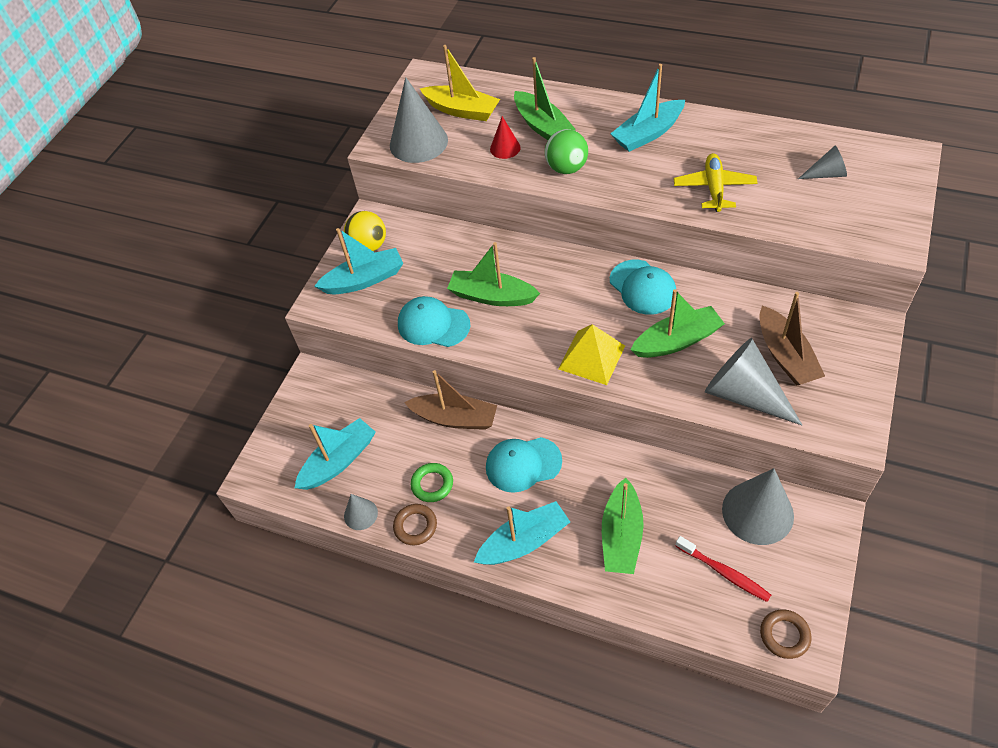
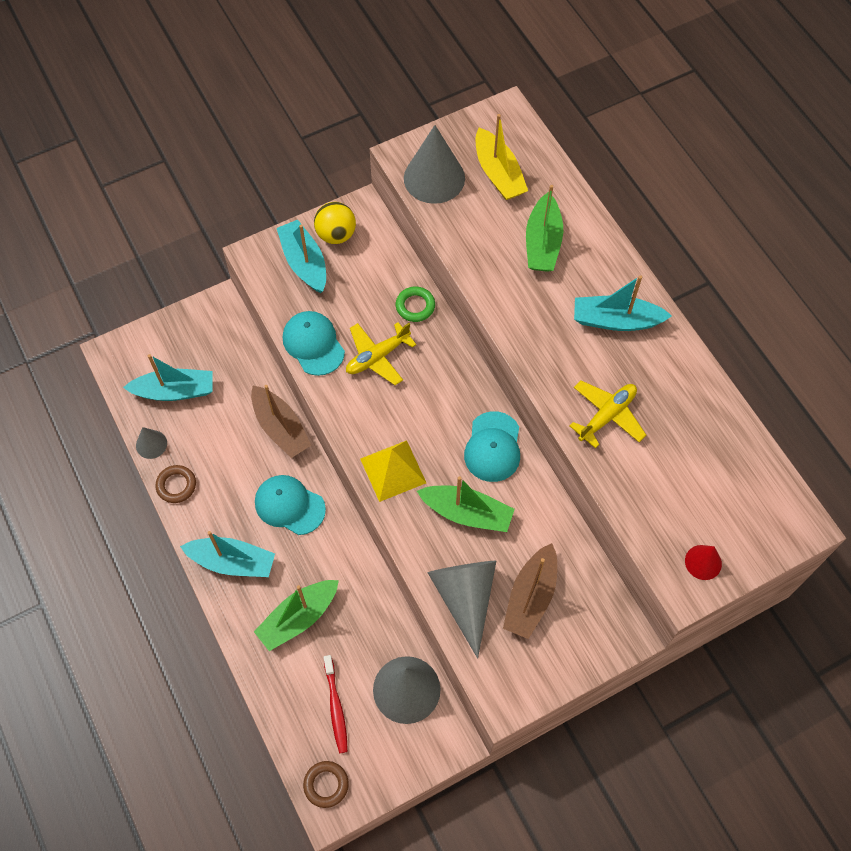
camera: 35 degrees right, 10 degrees up
turquoise boat [314,228,403,294] -> turquoise boat turned 135 degrees counterclockwise [277,220,326,293]
green ring [410,463,453,502] -> green ring moved to [396,287,435,322]
green boat [447,242,540,306] -> yellow plane [346,322,417,385]
red cone [490,116,521,159] -> red cone moved to [685,545,722,580]
green ball [545,129,588,174] -> none
grey cone [798,146,847,179] -> none

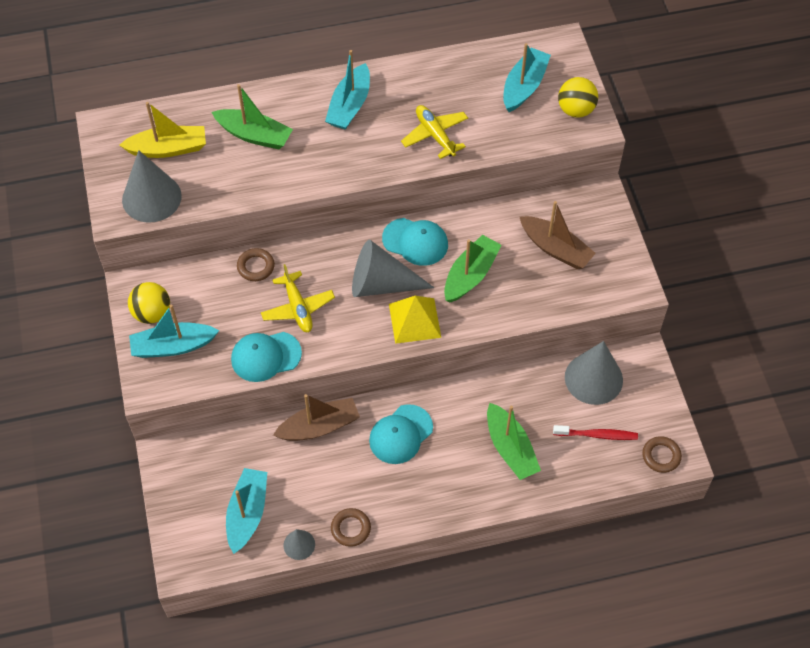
camera: 75 degrees left, 5 degrees down
turquoise boat [180,531,275,577] -> turquoise boat moved to [503,43,551,112]
green ring [396,287,435,322] -> brown ring [237,248,275,281]
grey cone [427,561,496,658] -> grey cone moved to [352,239,434,297]
red cone [685,545,722,580] -> yellow ball [558,77,598,118]

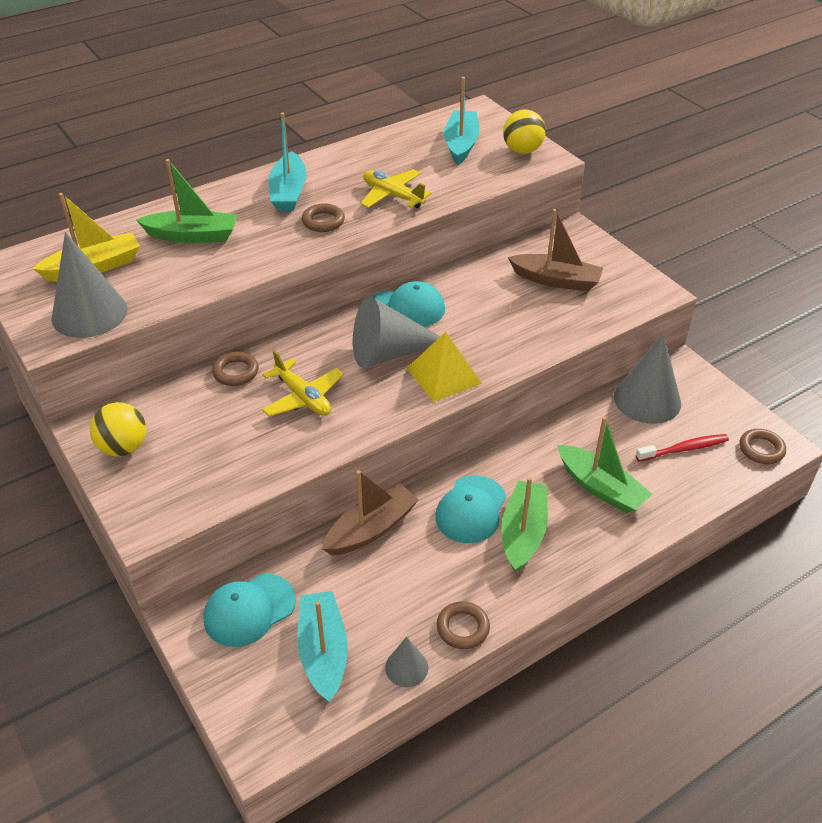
camera: 20 degrees left, 15 degrees down
turquoise boat [129,305,219,358] -> none
turquoise cap [231,332,302,382] -> turquoise cap moved to [203,574,296,647]
green boat [444,235,501,302] -> green boat moved to [501,477,548,573]
none -> brown ring [302,203,345,232]

